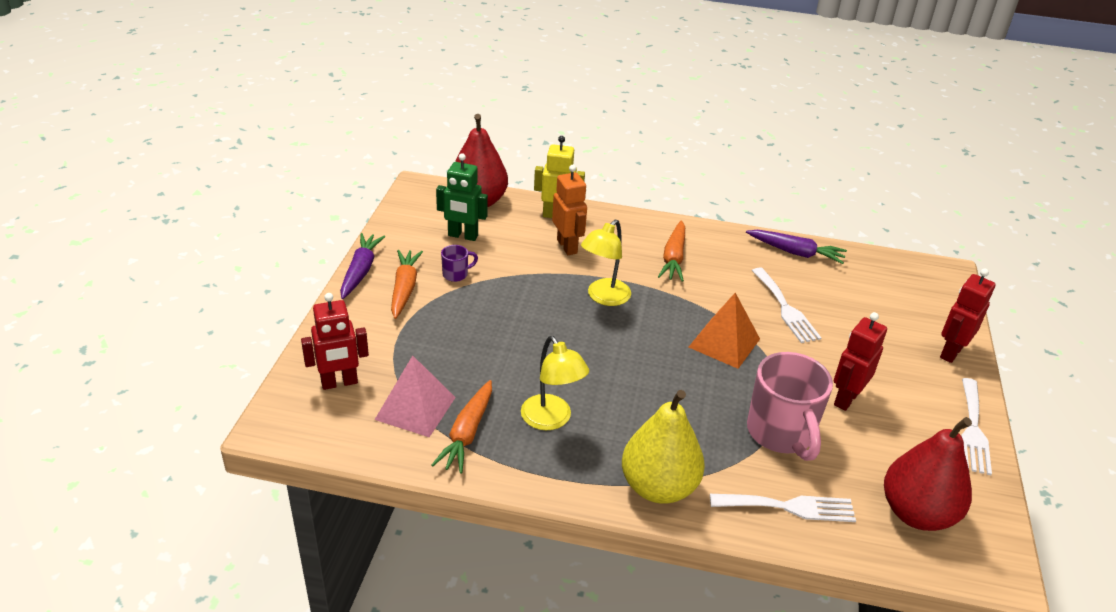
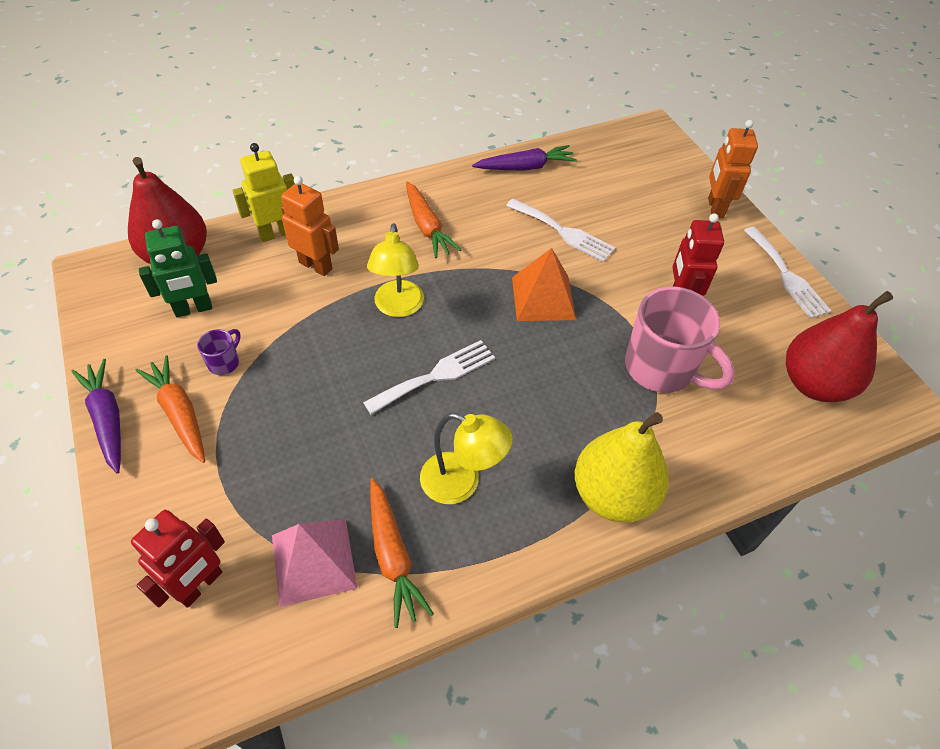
camera: 35 degrees left, 15 degrees up
white fork [710,494,856,522] -> white fork moved to [363,340,495,414]
red robot [940,268,995,363] -> orange robot [708,120,758,219]

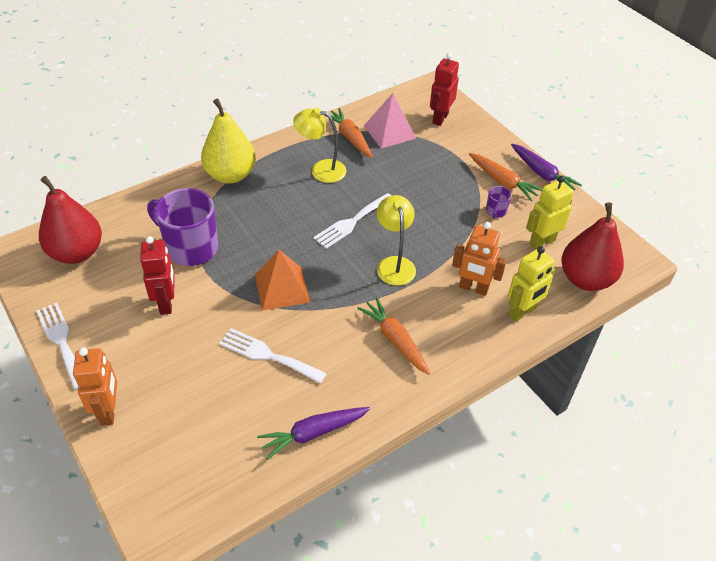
camera: 170 degrees right, 5 degrees down
green robot [139,219,217,317] -> yellow robot [526,176,573,250]
pink mug [625,287,735,393] -> purple mug [147,188,218,266]

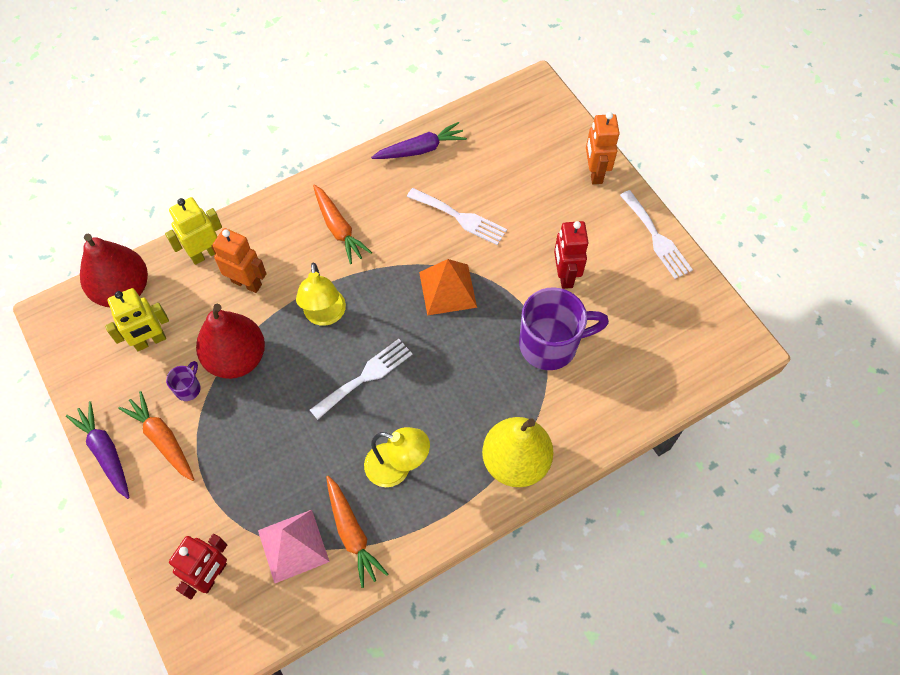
camera: 175 degrees left, 15 degrees up
red pear [39,176,102,264] -> red pear moved to [196,304,265,379]
purple mug [147,188,218,266] -> purple mug turned 45 degrees counterclockwise [519,287,609,370]

